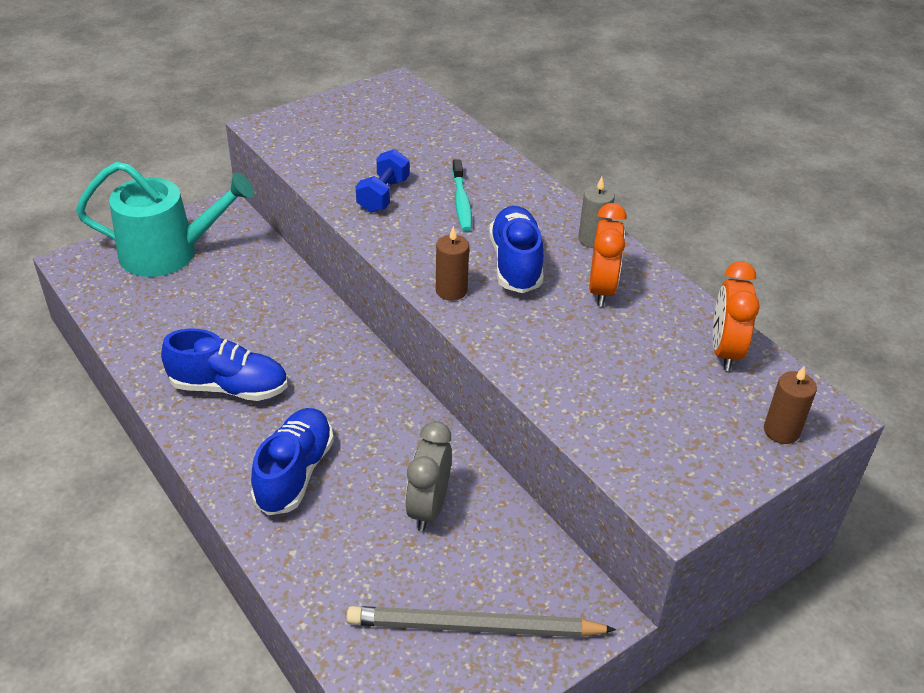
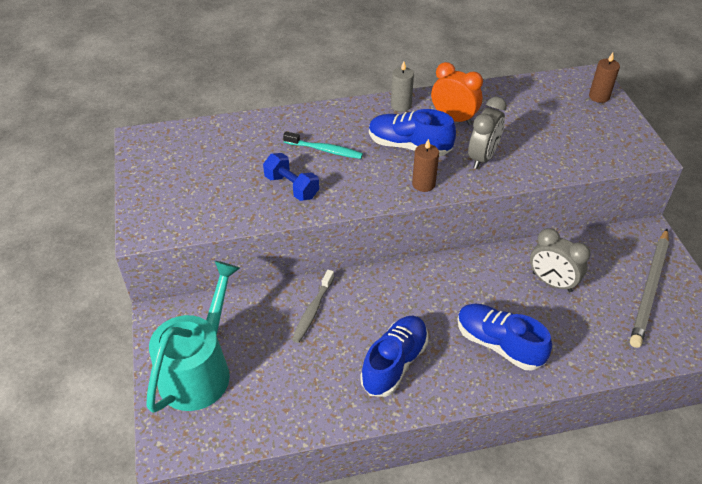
camera: 65 degrees left, 5 degrees up
orange clock [713,261,760,371] -> none
none -> grey toothbrush [292,270,334,343]
none -> grey clock [468,96,507,169]

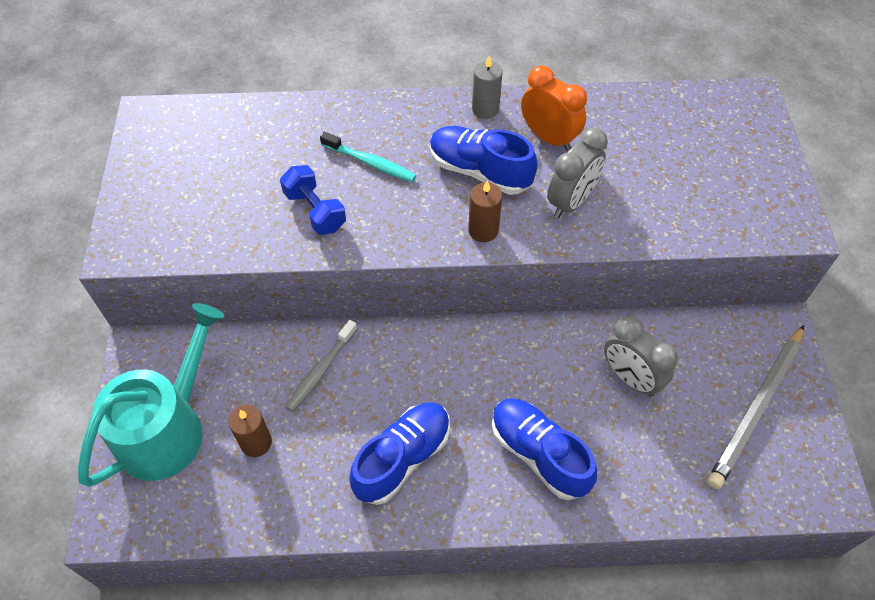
camera: 10 degrees right, 10 degrees up
brown candle [589,53,620,103] -> brown candle moved to [228,405,272,457]

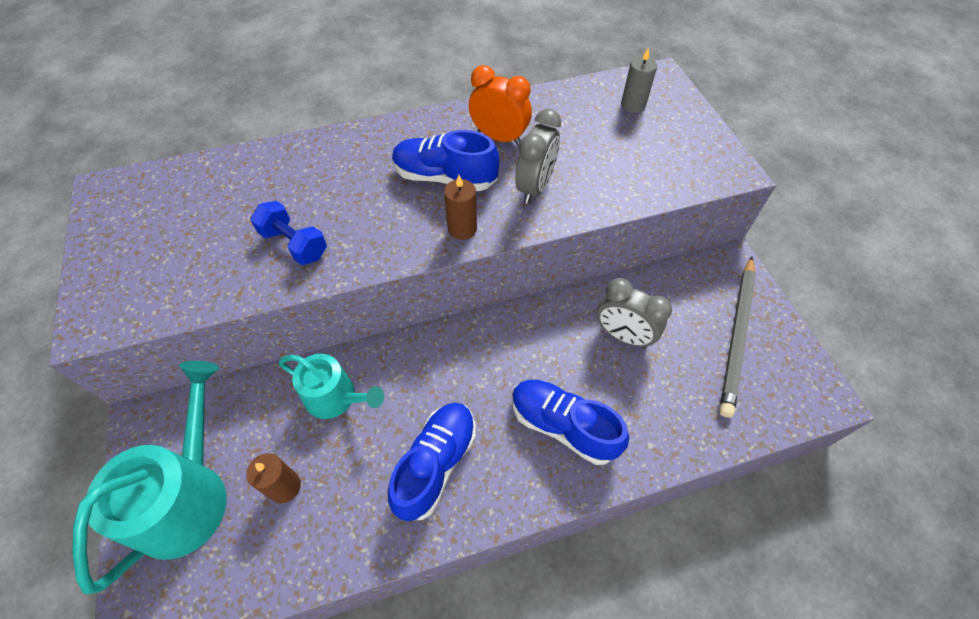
camera: 15 degrees left, 0 degrees up
grey toothbrush [286,320,358,412] -> turquoise watering can [279,354,384,419]
turquoise toothbrush [320,132,416,182] -> none
grey candle [472,56,503,119] -> grey candle moved to [621,47,657,113]

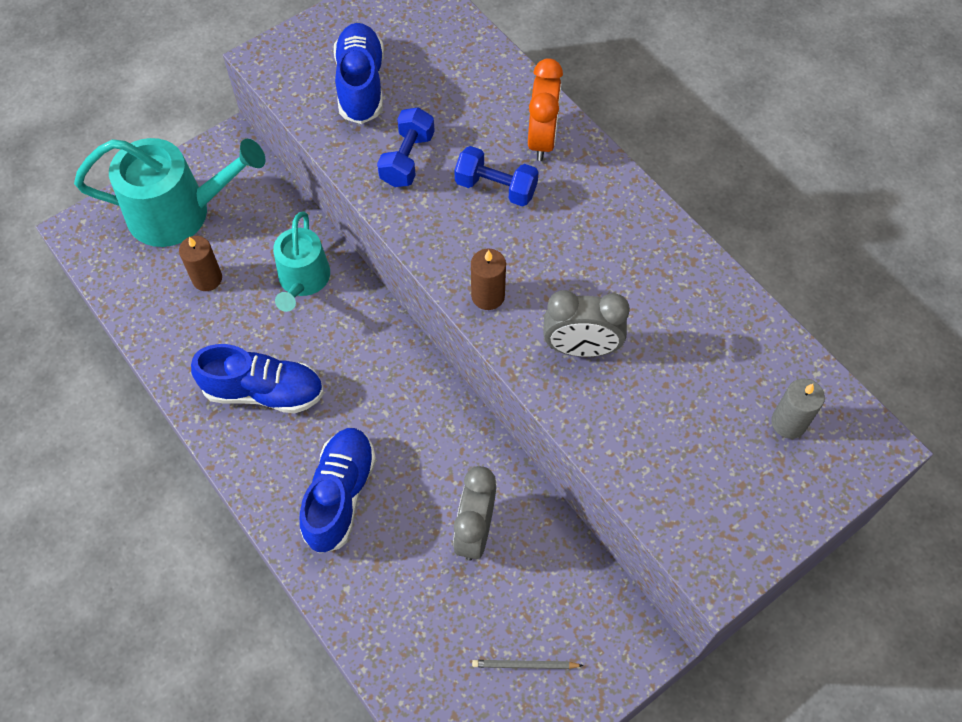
camera: 70 degrees right, 5 degrees up
blue shoe [392,130,499,191] -> blue shoe moved to [334,23,384,124]
orange clock [469,65,532,145] -> orange clock moved to [528,58,563,161]
grey pencil [719,256,756,418] -> grey pencil [472,660,584,669], size x0.44
none -> blue dumbbell [454,146,539,207]

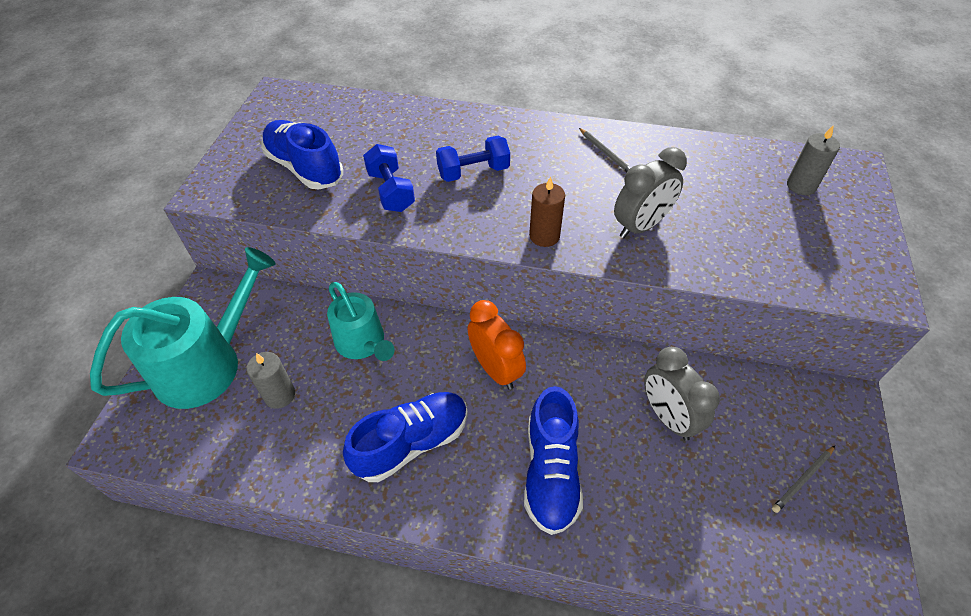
camera: 40 degrees left, 10 degrees down
brown candle [179,236,222,291] -> grey candle [247,352,295,409]
blue shoe [299,428,376,554] -> blue shoe turned 150 degrees counterclockwise [524,386,583,535]
orange clock [528,58,563,161] -> orange clock moved to [468,300,526,389]
none -> grey pencil [579,128,631,172]

